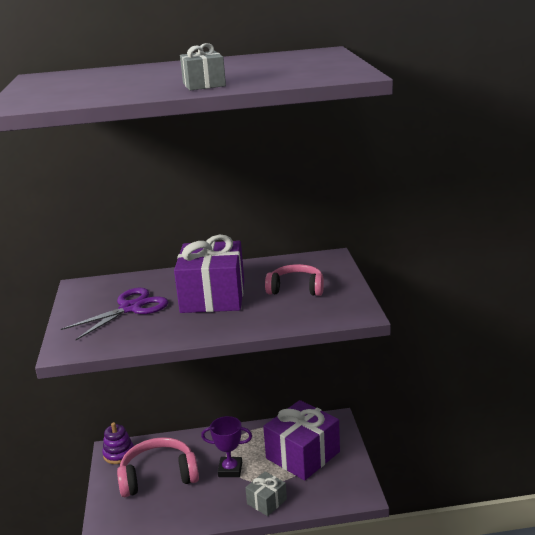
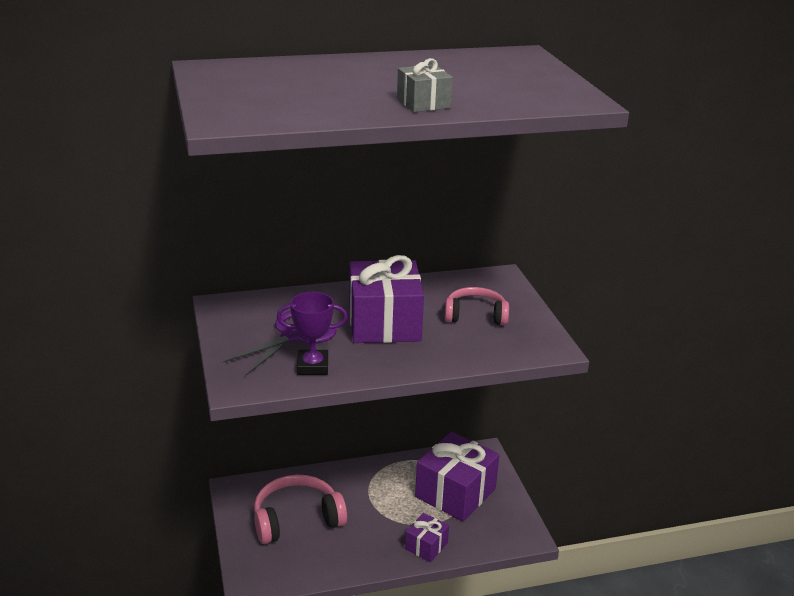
camera: 10 degrees left, 5 degrees up
purple stacking toy [102,422,134,464] -> none
purple trophy [201,416,252,477] -> purple trophy moved to [277,292,348,375]
grey gift [245,471,287,516] -> purple gift [405,513,449,562]

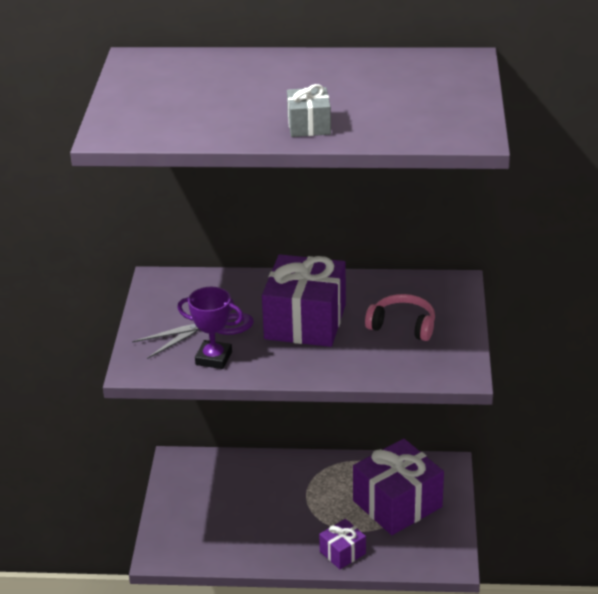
camera: 20 degrees right, 5 degrees up
pink headphones [254,475,347,544] -> none

